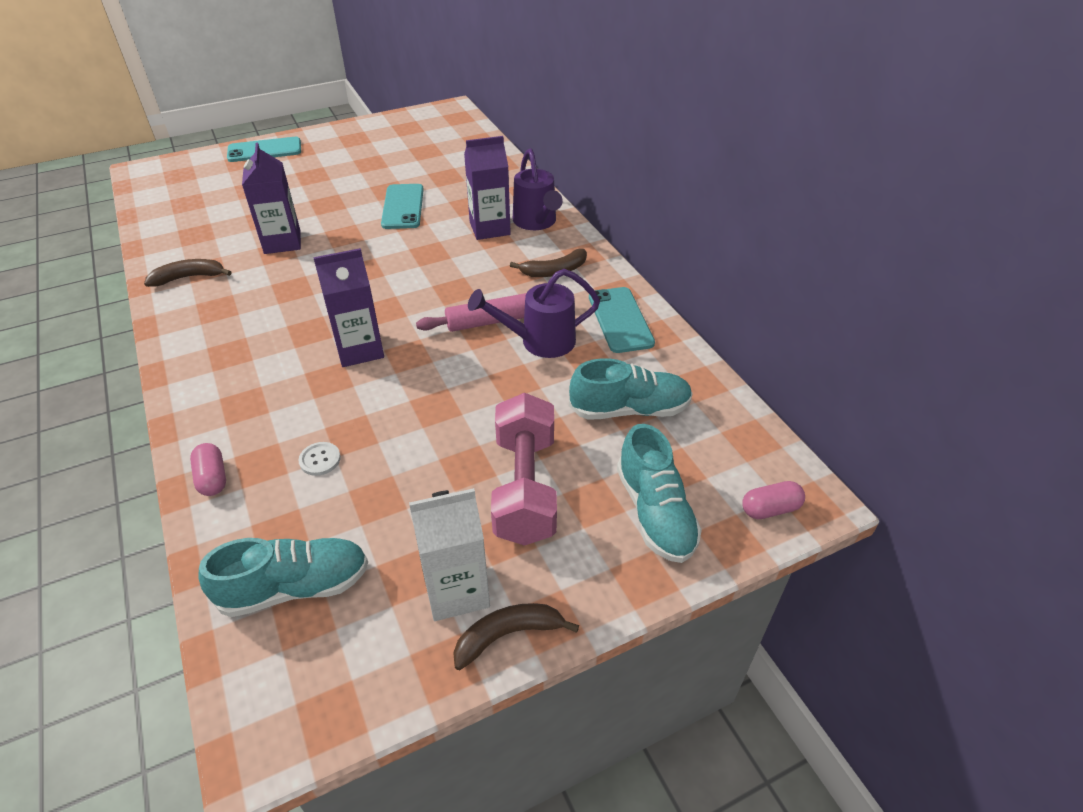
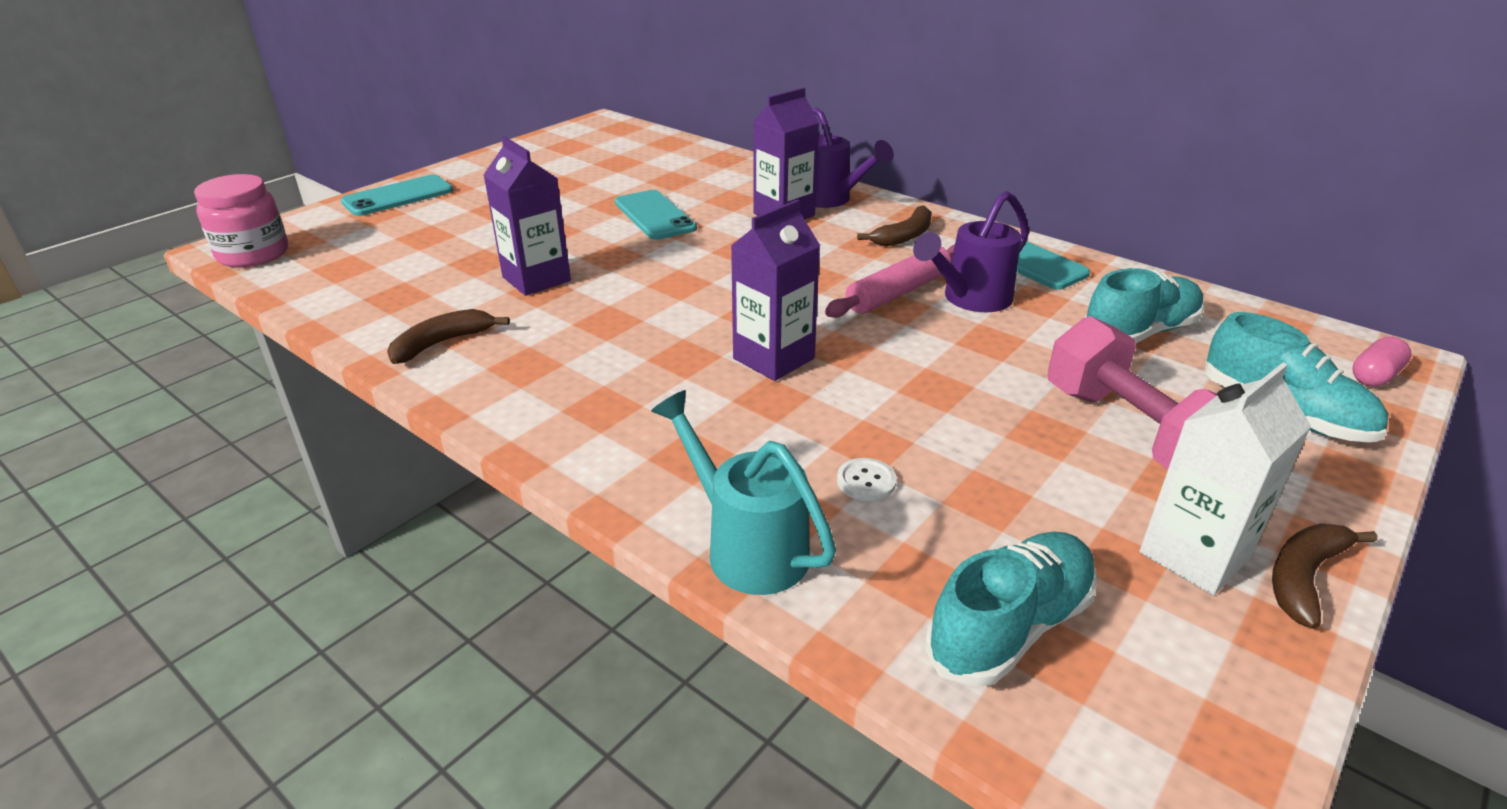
camera: 25 degrees left, 10 degrees down
pink capsule [190,443,226,496] -> turquoise watering can [651,390,836,595]
none -> pink jar [194,174,288,267]

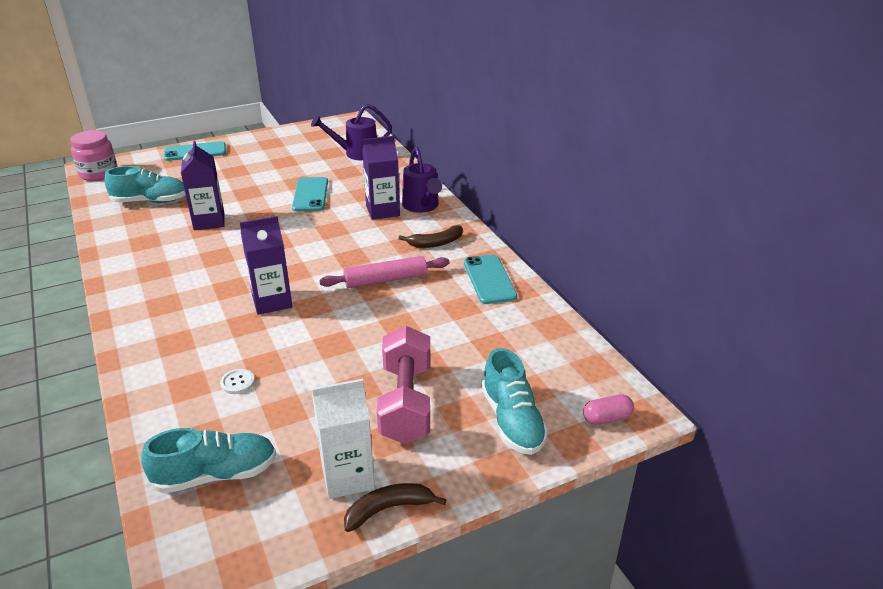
camera: 25 degrees right, 0 degrees up
brown banana [387,309,510,364] -> none
turquoise watering can [651,390,836,595] -> none
purple watering can [913,191,1029,312] -> purple watering can moved to [311,104,392,160]
turquoise shoe [1084,268,1204,343] -> turquoise shoe moved to [105,166,186,203]

